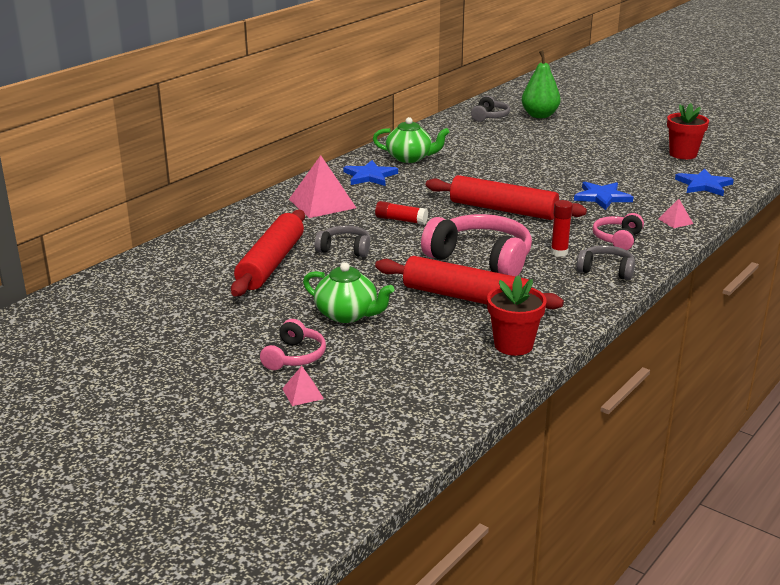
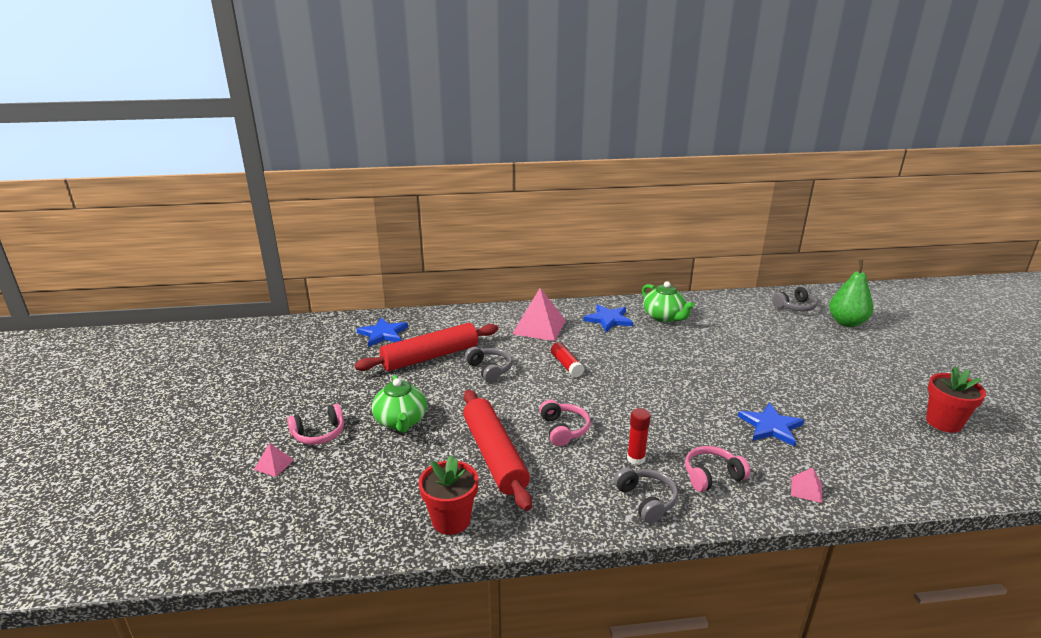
camera: 45 degrees right, 0 degrees up
pink headphones [421,214,532,276] -> pink headphones [539,400,591,446], size x0.53
red rolling pin [426,175,587,220] -> none
blue star [675,169,734,196] -> blue star moved to [357,317,408,347]

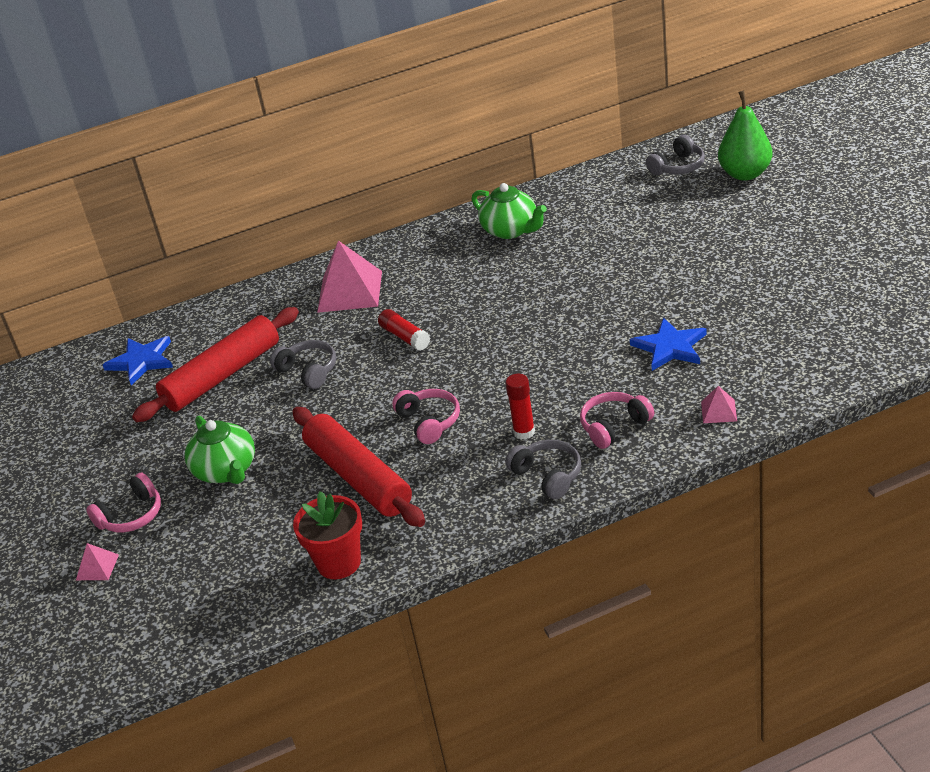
camera: 10 degrees left, 10 degrees up
blue star [583,304,633,332] -> none
red flower pot [926,366,986,433] -> none

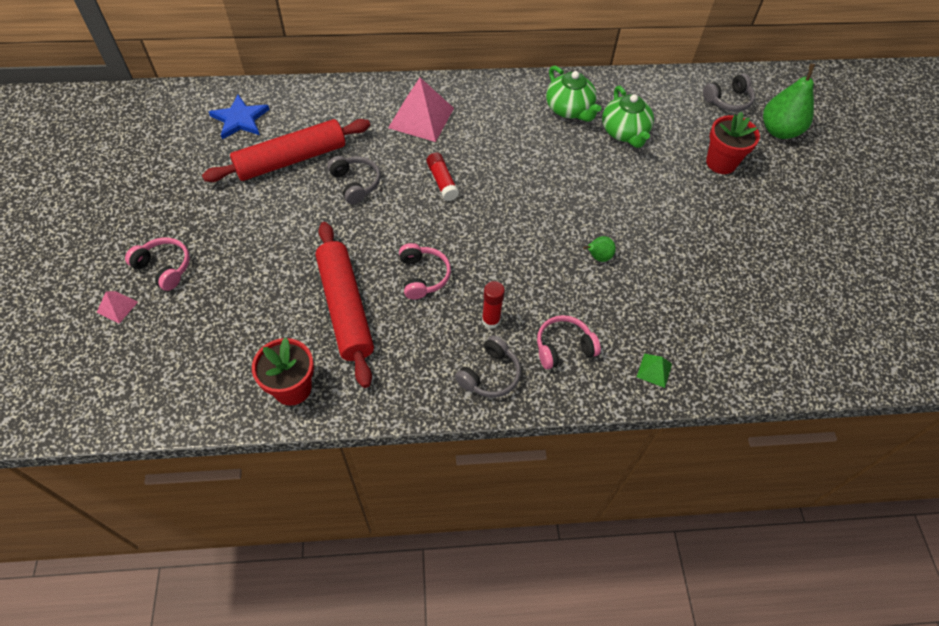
camera: 10 degrees right, 20 degrees up
pink headphones [86,472,161,533] -> pink headphones turned 120 degrees counterclockwise [125,237,190,291]
green teapot [185,416,255,484] -> green teapot moved to [602,86,654,148]
grey headphones [505,440,581,499] -> grey headphones turned 60 degrees clockwise [455,335,521,398]
blue star [630,318,707,371] -> none
pink pyramid [701,386,737,423] -> green pyramid [637,353,672,388]
none -> green pear [583,236,616,262]
none -> red flower pot [706,112,760,174]

